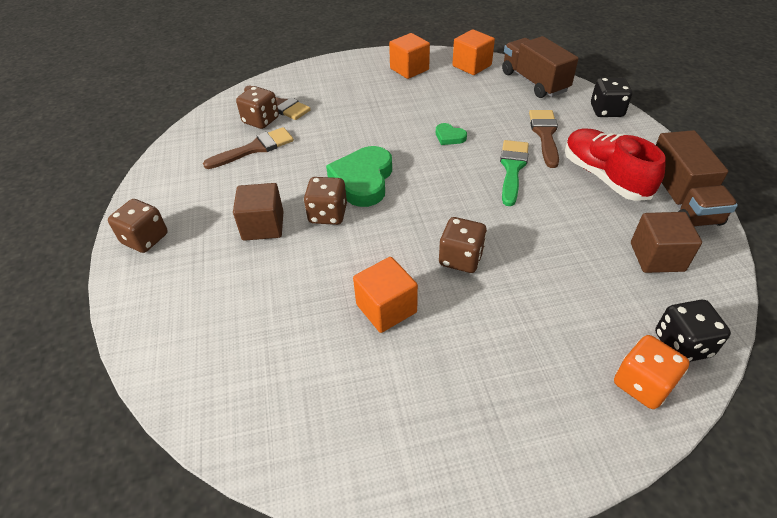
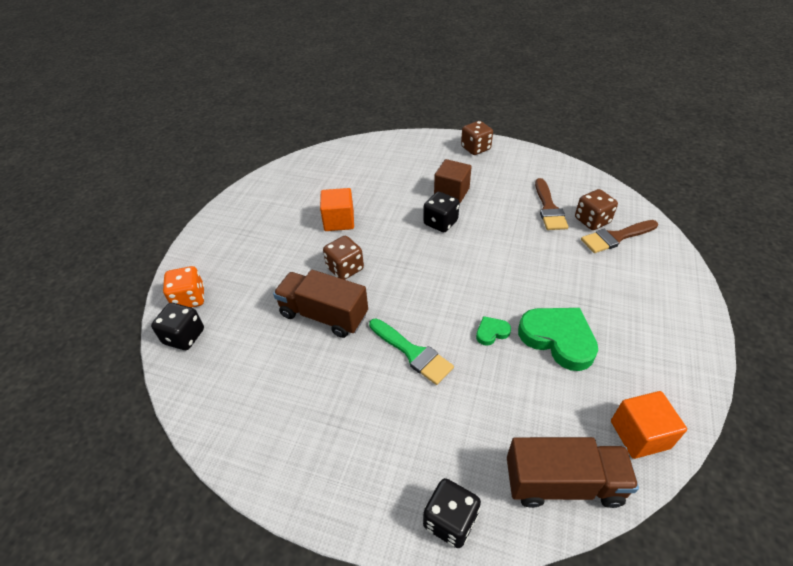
camera: 120 degrees right, 0 degrees up
brown dice [304,177,347,225] -> black dice [423,192,460,232]
green heart [326,146,392,207] -> green heart moved to [518,308,598,371]
orange cube [389,33,430,79] -> none
brown brush [529,110,559,168] -> none
red shoe [565,128,666,201] -> none
brown cube [631,212,702,273] -> none
brown truck [656,130,738,227] -> brown truck moved to [273,270,368,338]

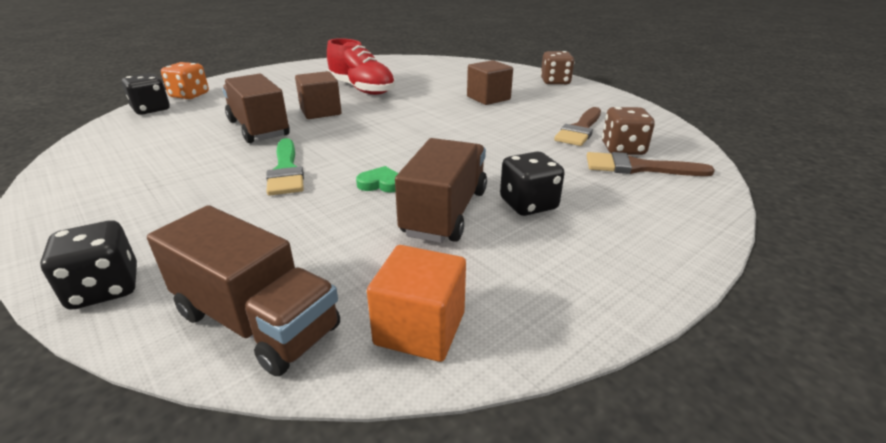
camera: 30 degrees right, 15 degrees down
orange cube [320,188,354,231] -> red shoe [327,38,395,95]
brown dice [323,236,364,280] -> brown cube [295,71,342,119]
black dice [423,192,460,232] -> black dice moved to [500,151,565,216]
green heart [518,308,598,371] -> brown truck [395,138,487,243]

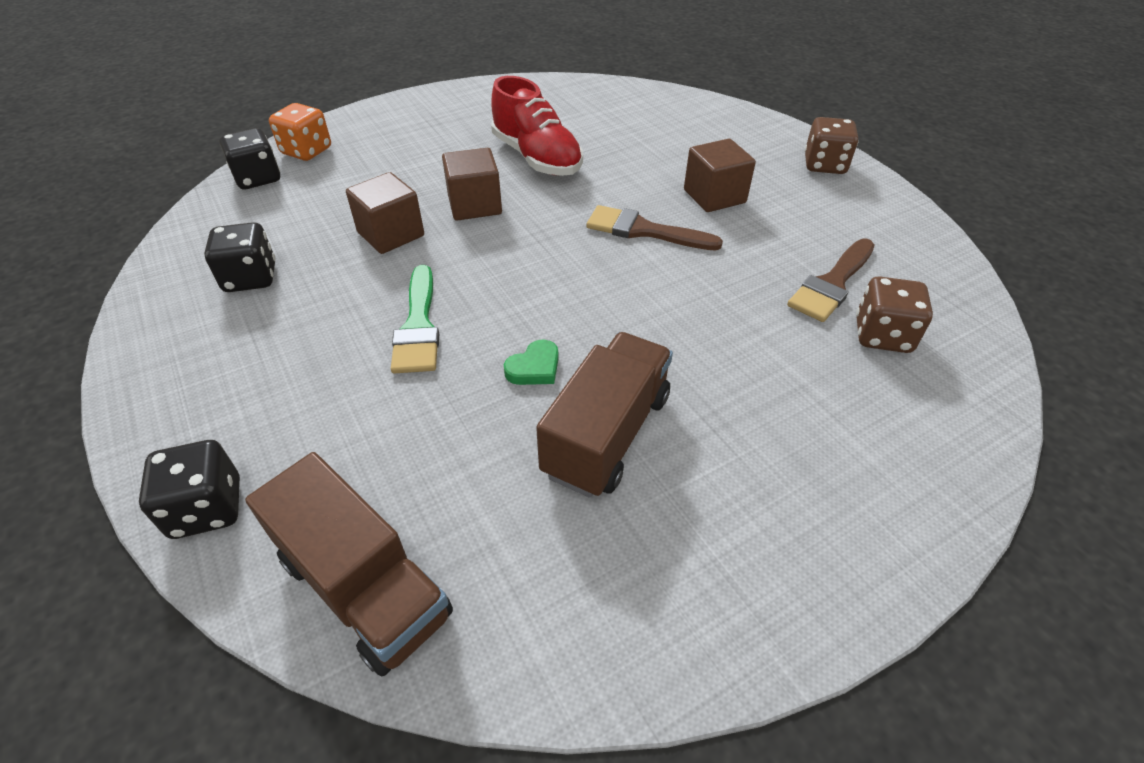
camera: 10 degrees right, 15 degrees up
brown truck [222,74,290,143] -> brown cube [346,172,424,254]
green heart [356,166,398,193] -> green heart turned 120 degrees clockwise [504,339,559,385]
orange cube [367,245,466,362] -> none
black dice [500,151,565,216] -> black dice moved to [204,222,276,292]
brown brush [587,152,715,176] -> brown brush moved to [586,205,723,250]

